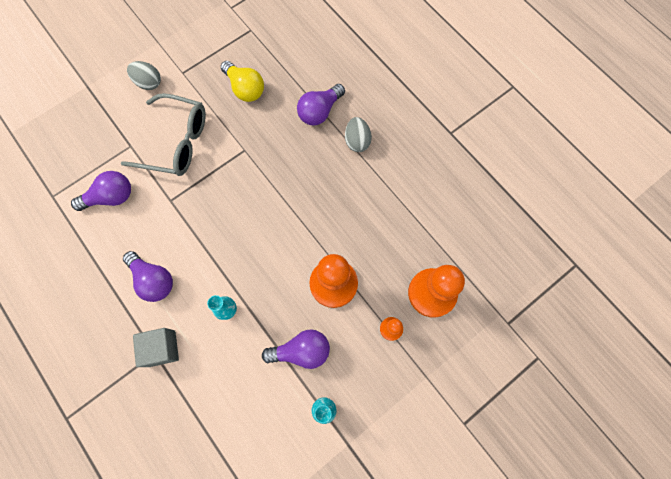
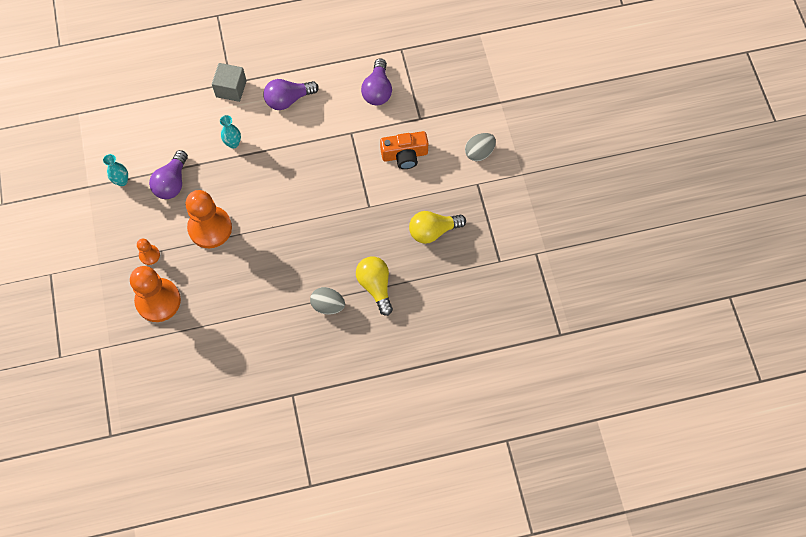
camera: 115 degrees right, 5 degrees down
grey glasses [121,93,206,176] -> orange camera [380,131,428,169]
purple light bulb [297,84,345,126] -> yellow light bulb [356,256,393,316]

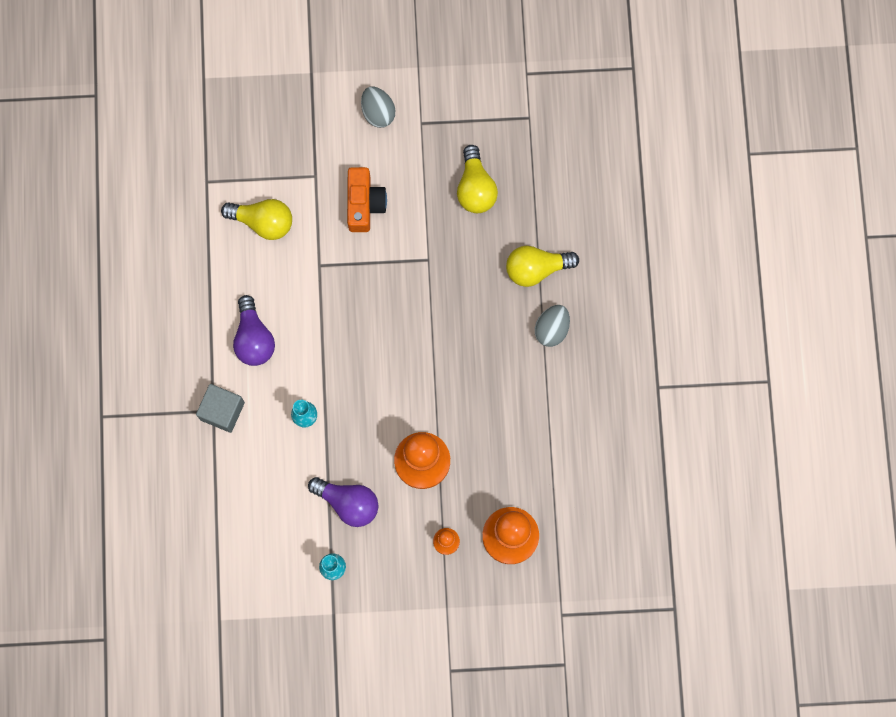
camera: 80 degrees left, 10 degrees up
purple light bulb [361,58,392,105] -> yellow light bulb [221,199,292,240]

